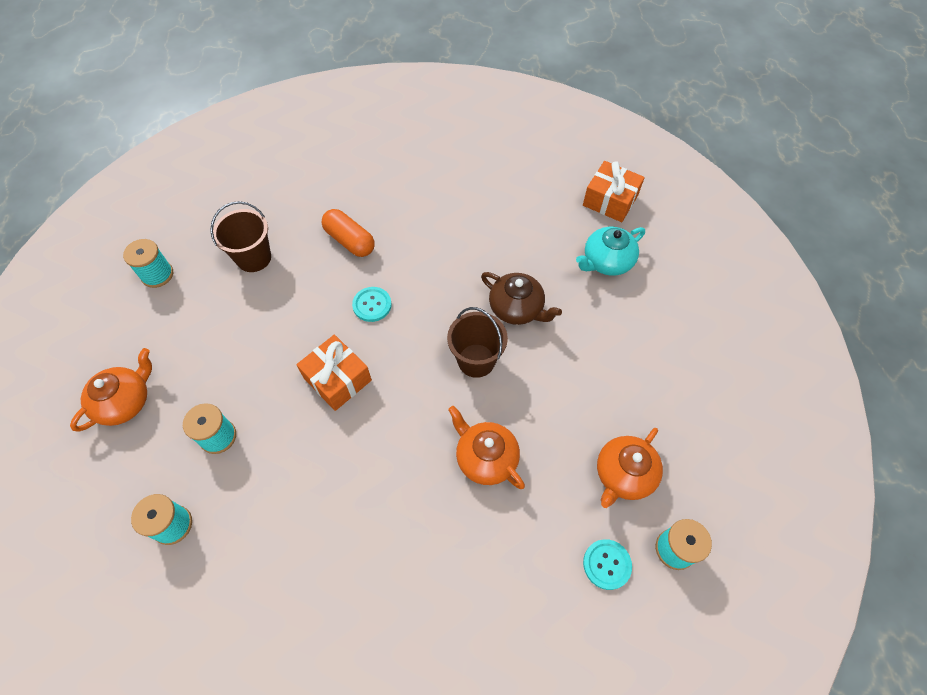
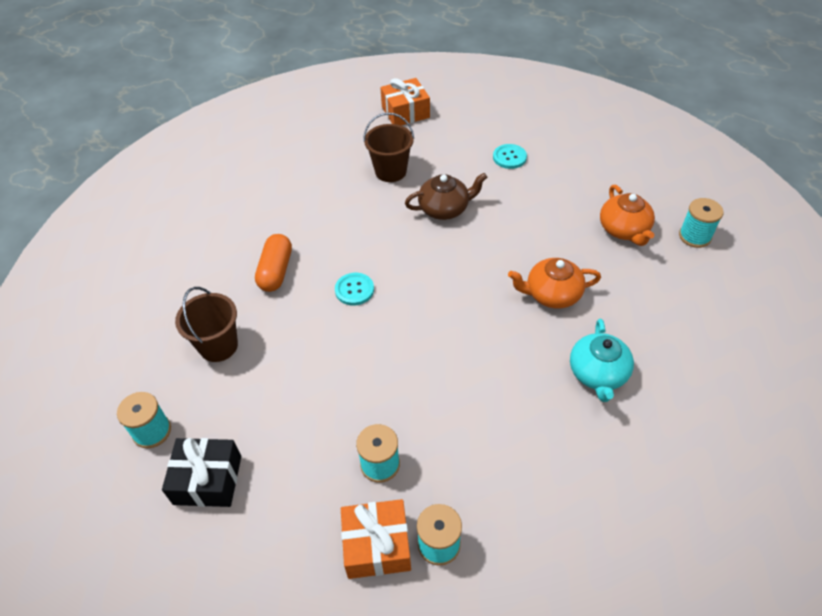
camera: 50 degrees left, 10 degrees down
orange teapot [70,348,152,432] -> none
orange gift [296,335,372,411] -> orange gift moved to [341,499,411,579]
orange capsule [322,209,375,257] -> orange capsule turned 75 degrees counterclockwise [255,234,292,292]
brown bucket [447,307,508,378] -> brown bucket moved to [363,112,414,182]
turquoise teapot [576,227,645,275] -> turquoise teapot moved to [570,319,634,402]
turquoise button [583,539,632,590] -> turquoise button moved to [493,144,527,169]
none -> black gift [162,438,241,507]

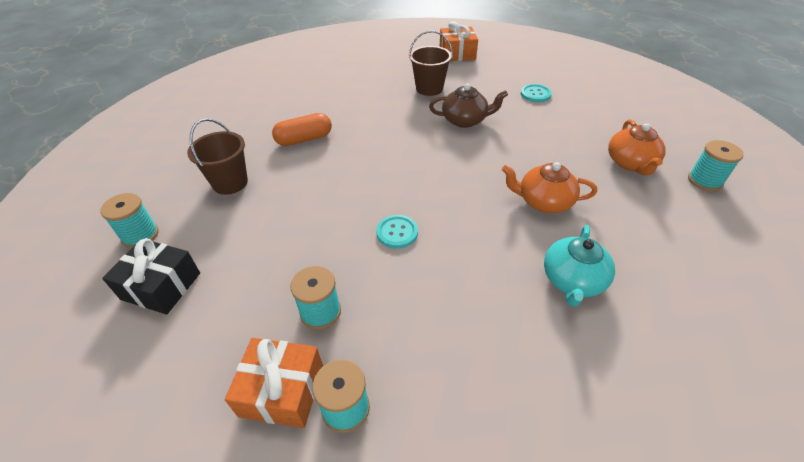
camera: 15 degrees right, 5 degrees down
orange capsule [255,234,292,292] -> orange capsule turned 45 degrees clockwise [272,113,332,146]
turquoise button [335,273,374,306] -> turquoise button moved to [376,215,418,249]

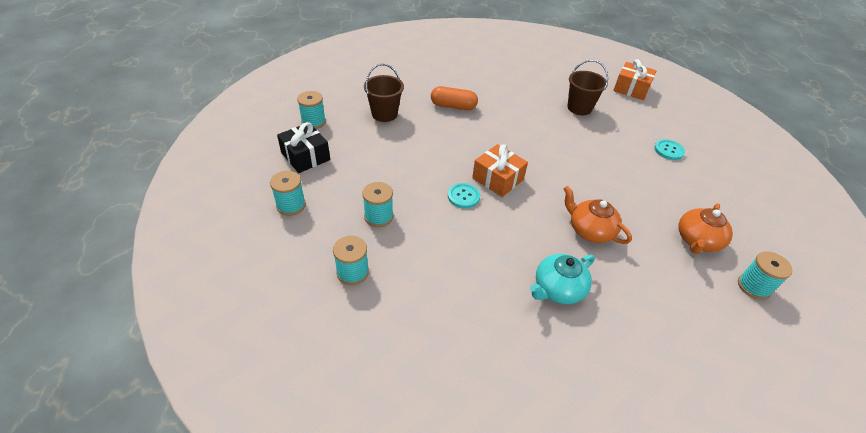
camera: 30 degrees right, 0 degrees up
orange gift [225,338,323,428] -> orange gift moved to [472,144,528,197]
brown teapot [429,84,508,128] -> none
none -> turquoise spool [270,171,306,216]

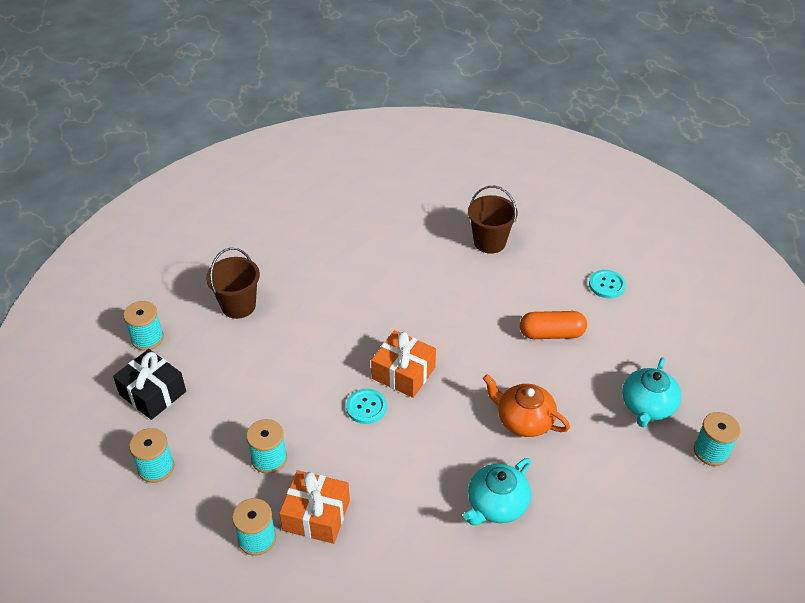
camera: 10 degrees left, 0 degrees up
orange capsule [431,86,478,110] -> orange capsule moved to [520,311,587,339]
orange gift [613,59,657,100] -> orange gift moved to [279,470,350,544]
orange teapot [678,203,733,254] -> turquoise teapot [622,357,681,427]

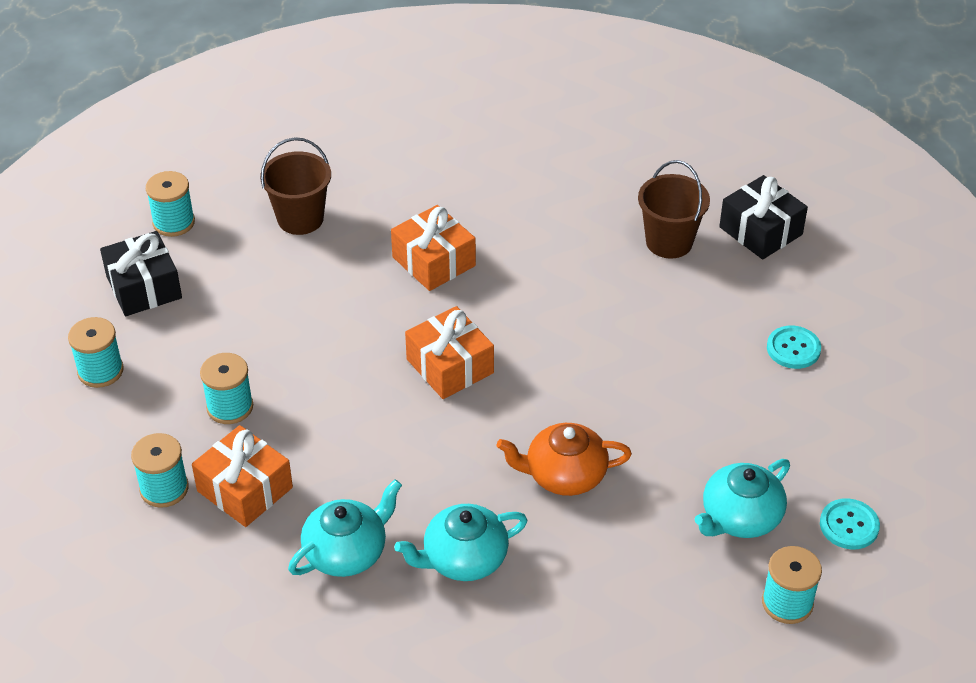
camera: 25 degrees right, 0 degrees up
turquoise button [346,389,387,424] -> turquoise button moved to [820,498,880,550]
orange teapot [483,374,570,437] -> orange teapot turned 60 degrees counterclockwise [497,423,632,496]
orange capsule [520,311,587,339] -> none
none -> turquoise teapot [288,479,402,577]
none -> orange gift [391,205,476,291]
none -> black gift [719,175,808,260]

